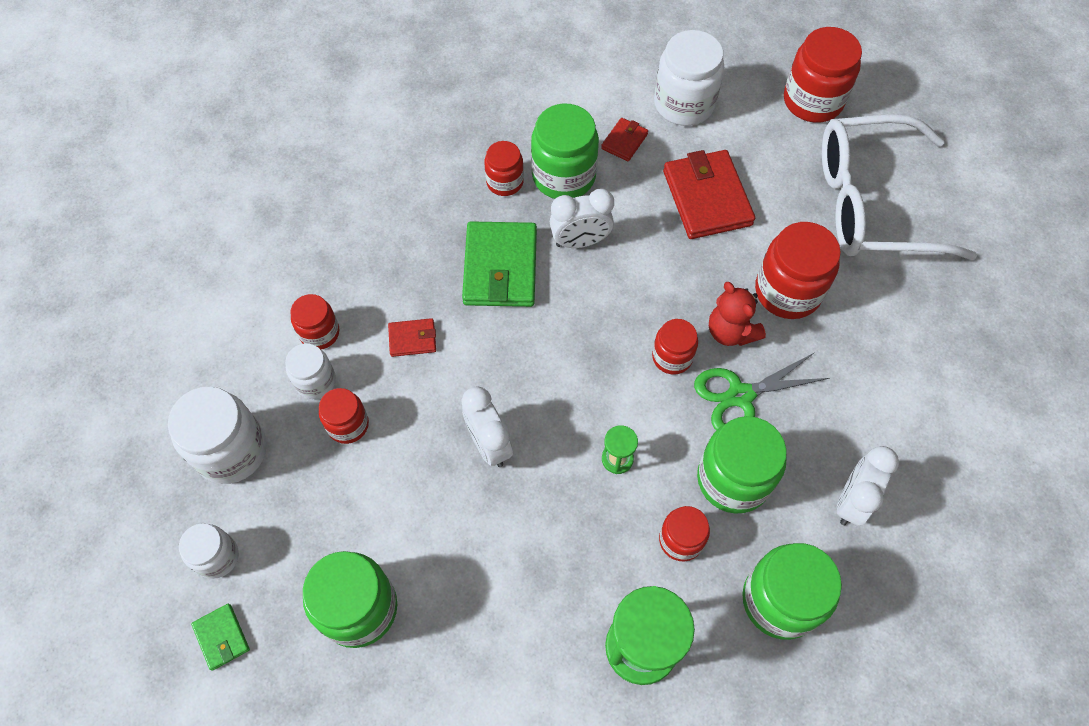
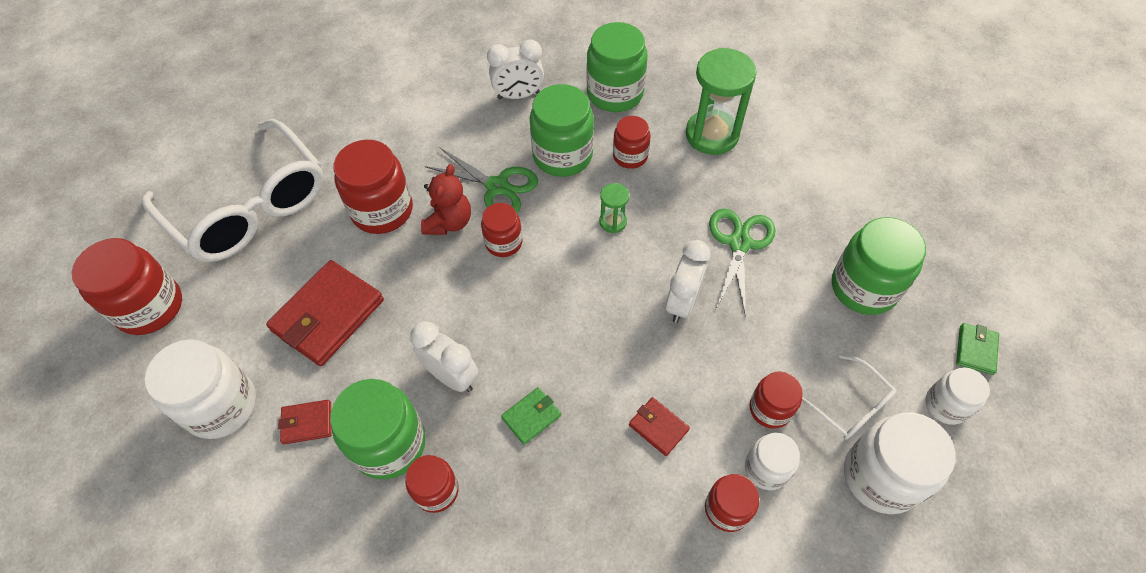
camera: 130 degrees left, 5 degrees down
green wallet [462,221,537,307] -> green wallet [501,387,561,445], size x0.49
none -> green scissors [709,209,776,317]
none -> white glasses [802,354,896,439]

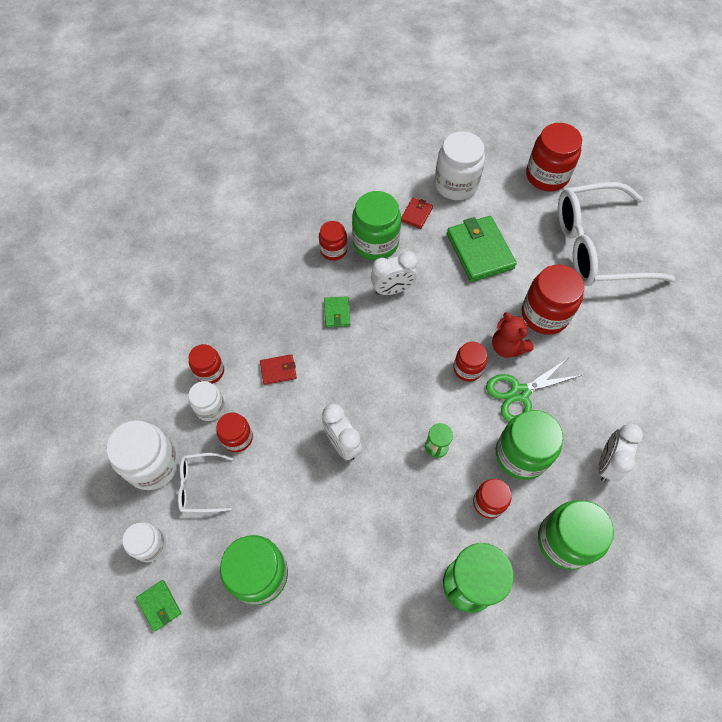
camera: 125 degrees right, 5 degrees up
red wallet [266,260,384,366] -> green wallet [447,216,517,282]
green scissors [709,209,776,317] -> none

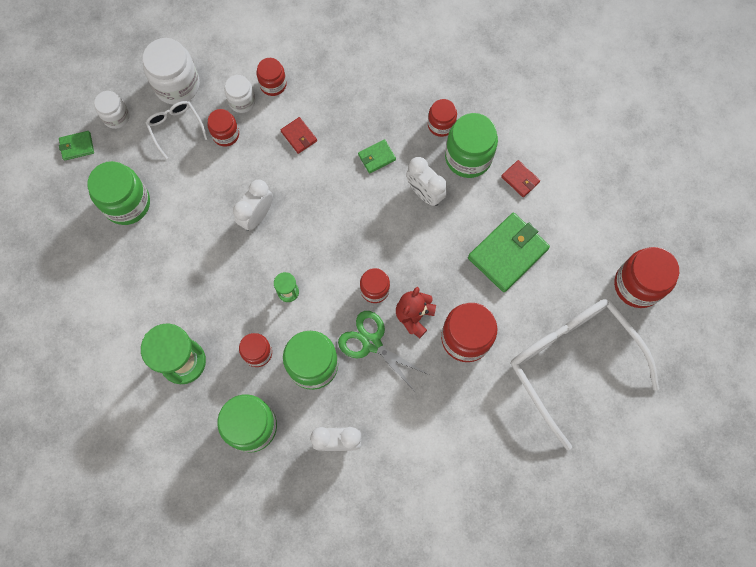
camera: 65 degrees right, 10 degrees up
green wallet [136,580,181,632] -> green wallet turned 45 degrees clockwise [59,131,94,161]
red wallet [401,198,433,229] -> red wallet turned 45 degrees clockwise [501,160,540,197]
white jar [435,131,485,200] -> none

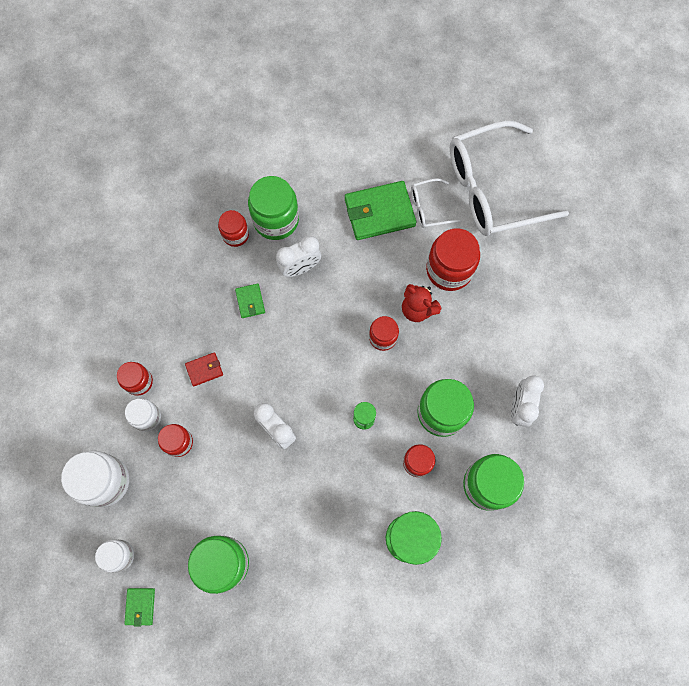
camera: 75 degrees left, 0 degrees up
white glasses [146,101,208,159] -> white glasses moved to [411,178,461,228]
green scissors [338,311,429,390] -> none
green wallet [468,213,550,292] -> green wallet turned 75 degrees counterclockwise [345,181,416,240]
red wallet [501,160,540,197] -> none
red jar [614,247,679,308] -> none

